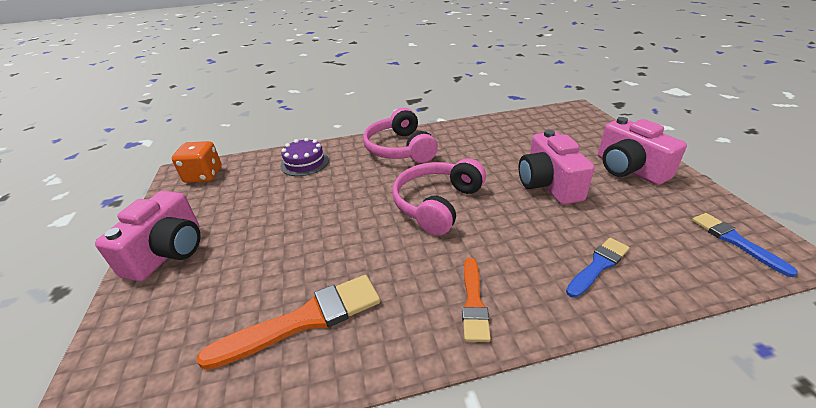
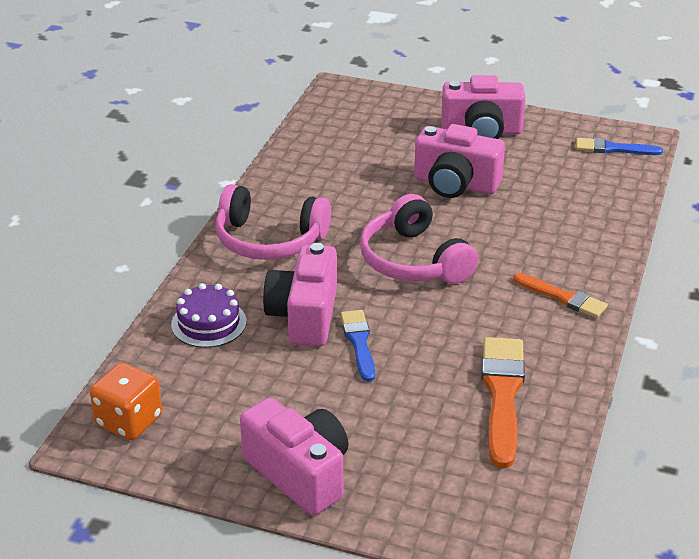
camera: 60 degrees left, 0 degrees up
blue brush [566,238,630,298] -> blue brush moved to [340,310,375,382]
none -> pink camera [263,243,337,346]

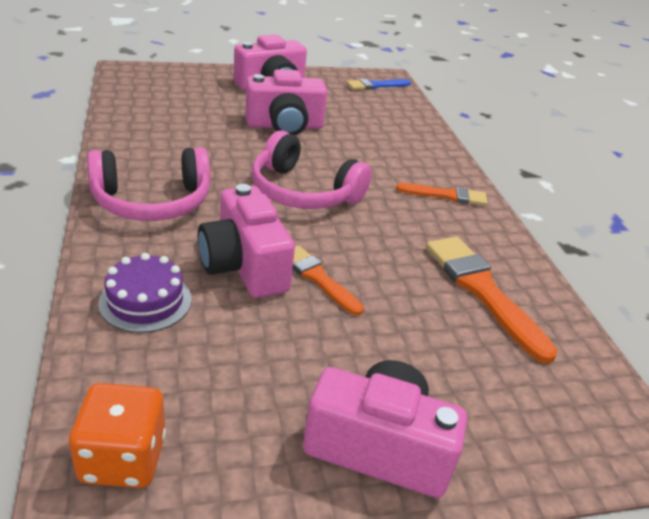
camera: 35 degrees left, 0 degrees up
blue brush [340,310,375,382] -> orange brush [293,245,364,316]

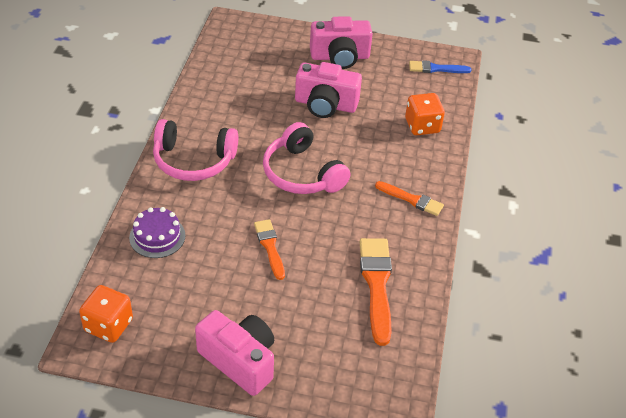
camera: 25 degrees right, 10 degrees up
pink camera [198,184,295,298] -> none
none -> orange dice [405,93,445,135]

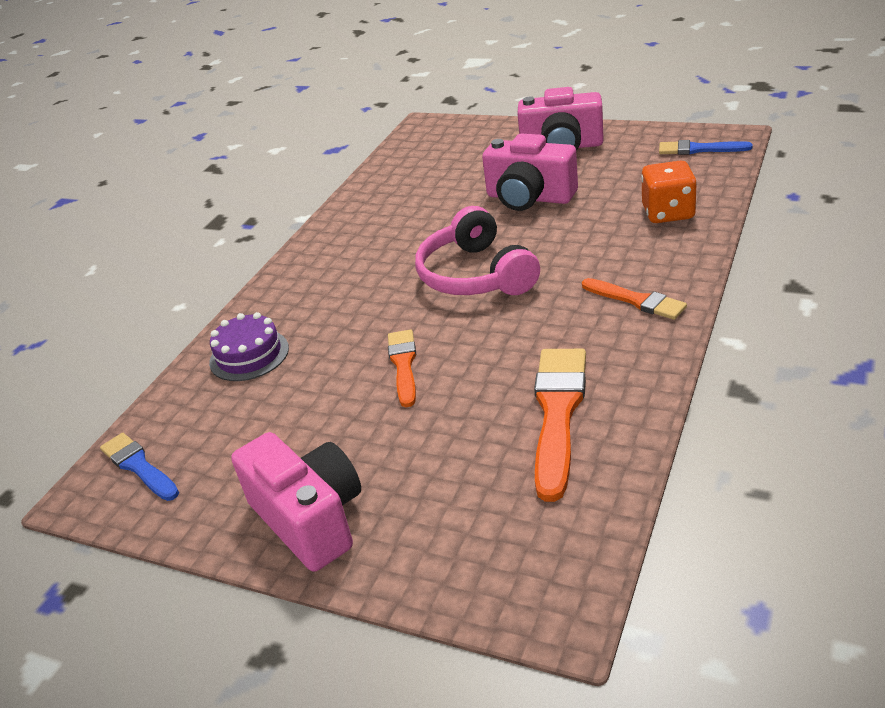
camera: 20 degrees right, 10 degrees down
orange dice [79,285,133,343] -> blue brush [100,433,179,501]
pink headphones [153,119,238,181] -> none

